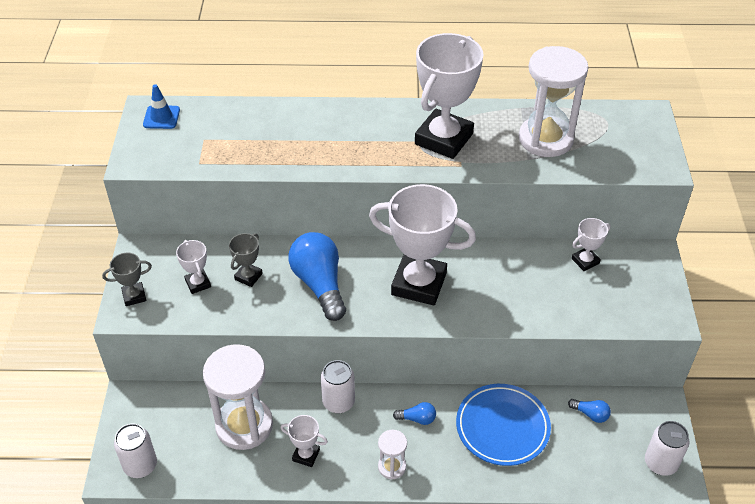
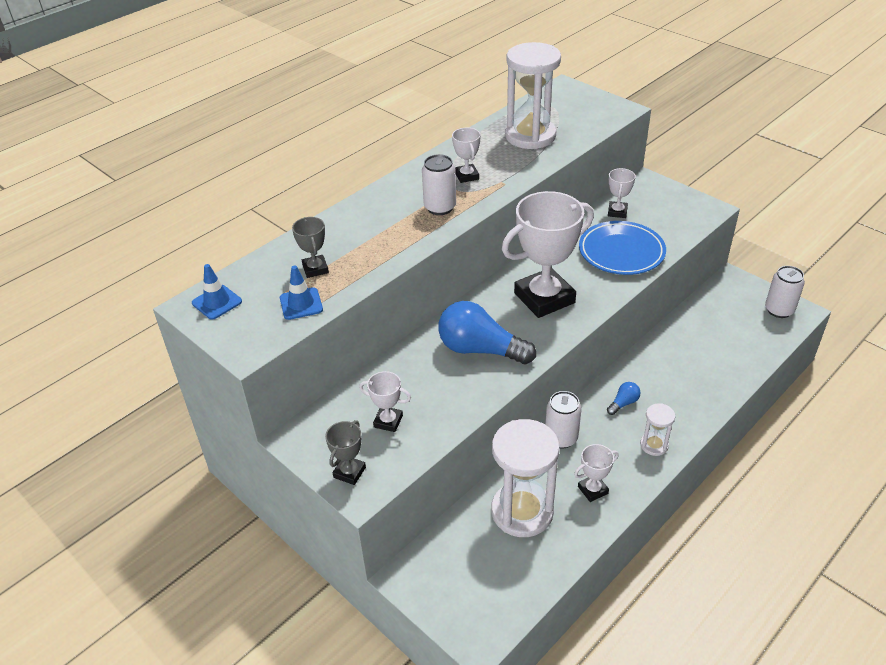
camera: 45 degrees left, 5 degrees down
white can [114,423,157,478] -> white can moved to [422,154,456,215]
grey trophy [229,233,263,287] -> grey trophy moved to [292,217,329,278]
white trophy [415,33,483,159] -> white trophy [452,128,481,183], size x0.45
blue plate [456,384,551,466] -> blue plate moved to [579,221,666,275]
blue light bulb [568,399,611,423] -> none
none -> blue traffic cone [280,265,323,320]

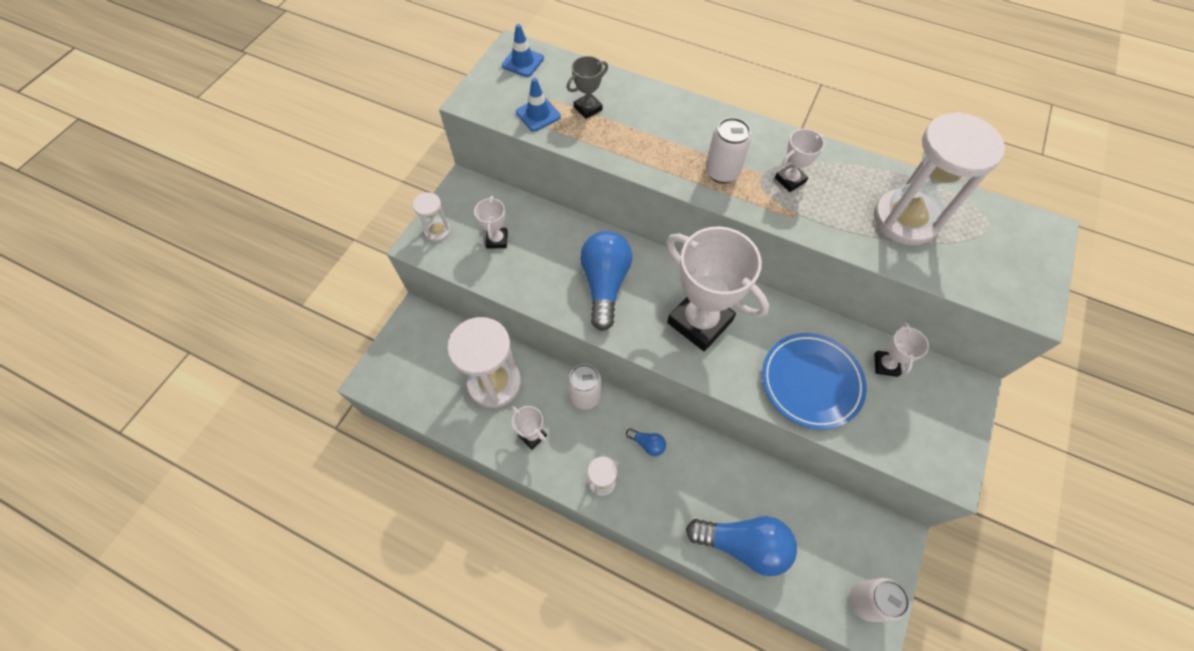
camera: 70 degrees right, 20 degrees up
grey trophy [325,420,366,485] -> white hourglass [413,192,451,242]
white trophy [608,168,636,218] -> white trophy turned 75 degrees counterclockwise [874,323,929,377]
none -> blue light bulb [686,516,797,576]

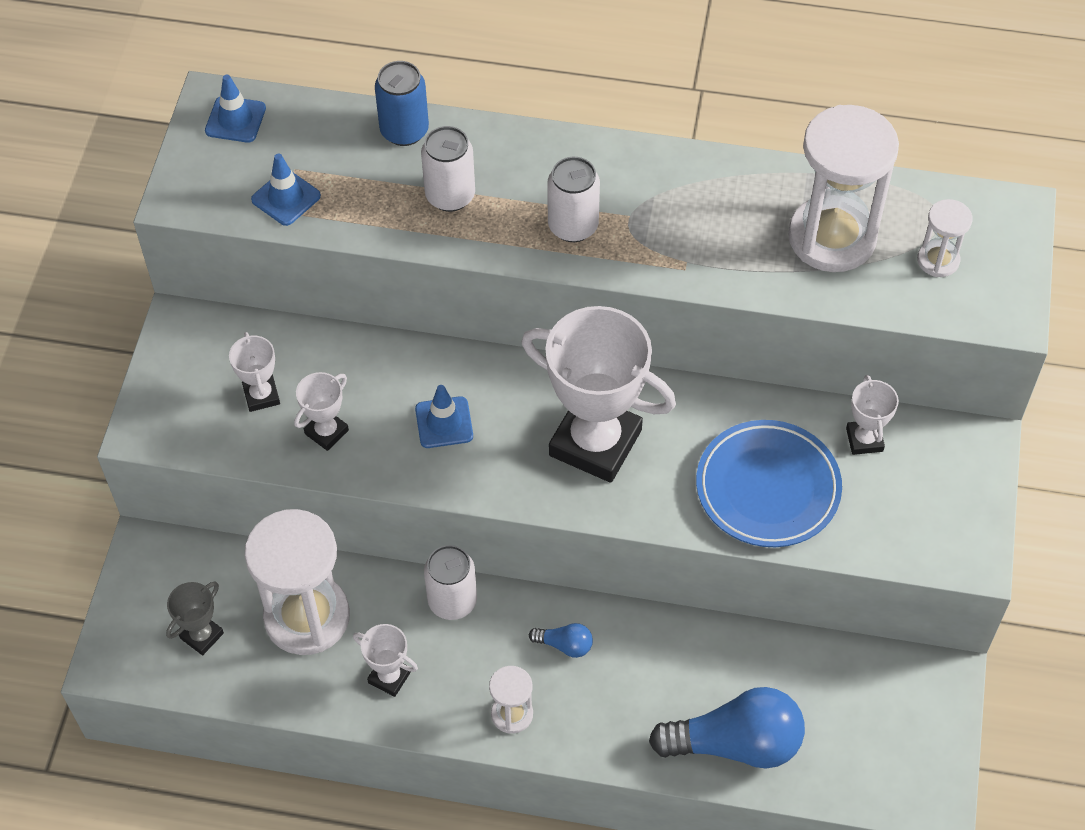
camera: 15 degrees left, 5 degrees down
white hourglass [413,192,451,242] -> white hourglass moved to [917,199,973,277]
grey trophy [567,56,608,119] -> grey trophy moved to [166,581,224,655]
blue light bulb [580,231,632,331] -> blue traffic cone [415,385,473,448]
white trophy [775,129,825,192] -> white trophy moved to [294,372,349,451]
white can [849,578,909,622] -> white can moved to [421,126,475,212]
none -> blue can [375,61,429,146]

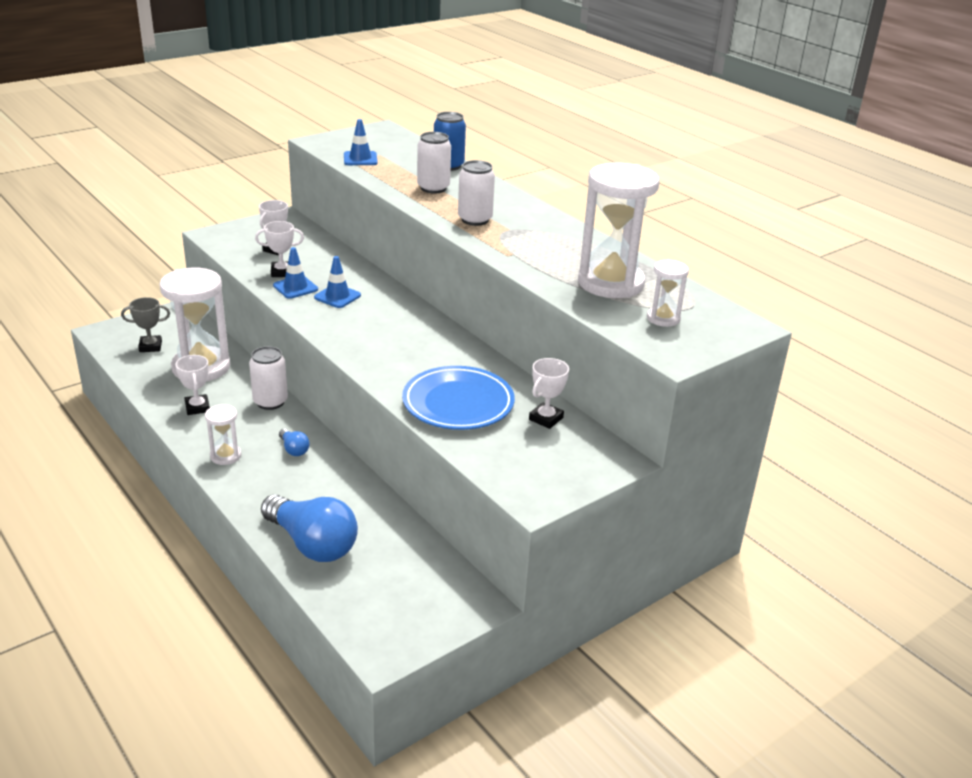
camera: 40 degrees right, 25 degrees down
blue traffic cone [205,75,266,143] -> blue traffic cone moved to [273,247,318,299]
white trophy [522,306,676,483] -> none

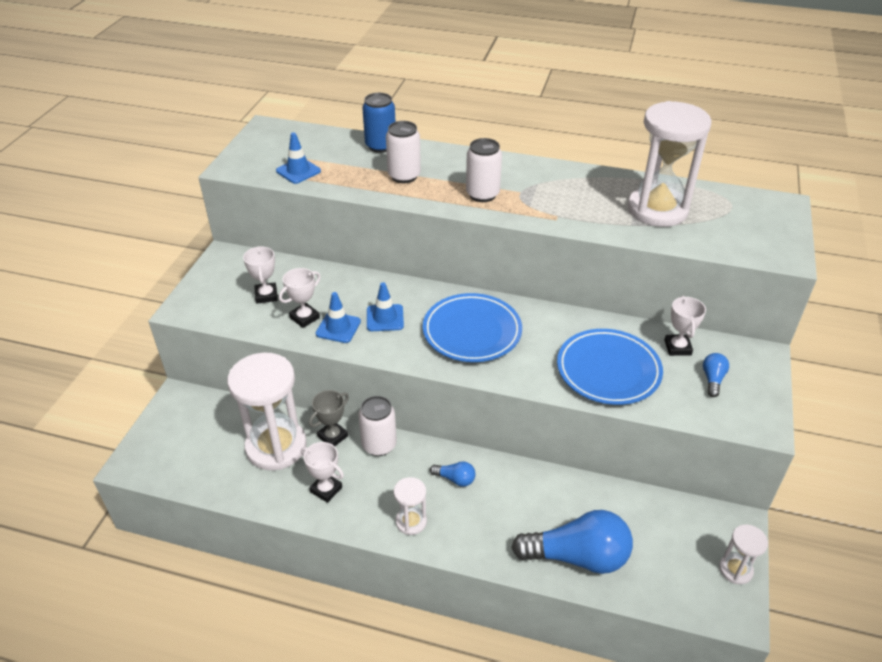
camera: 35 degrees left, 10 degrees up
grey trophy [121,297,170,352] -> grey trophy moved to [309,390,349,446]
white hourglass [647,259,689,327] -> white hourglass moved to [719,525,768,584]
none -> blue plate [423,293,522,362]
none -> blue light bulb [703,353,729,397]

